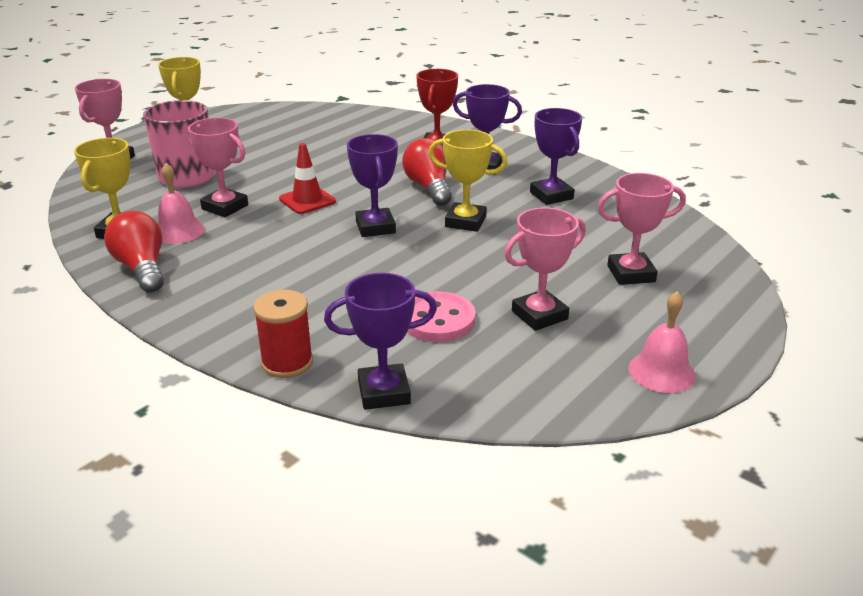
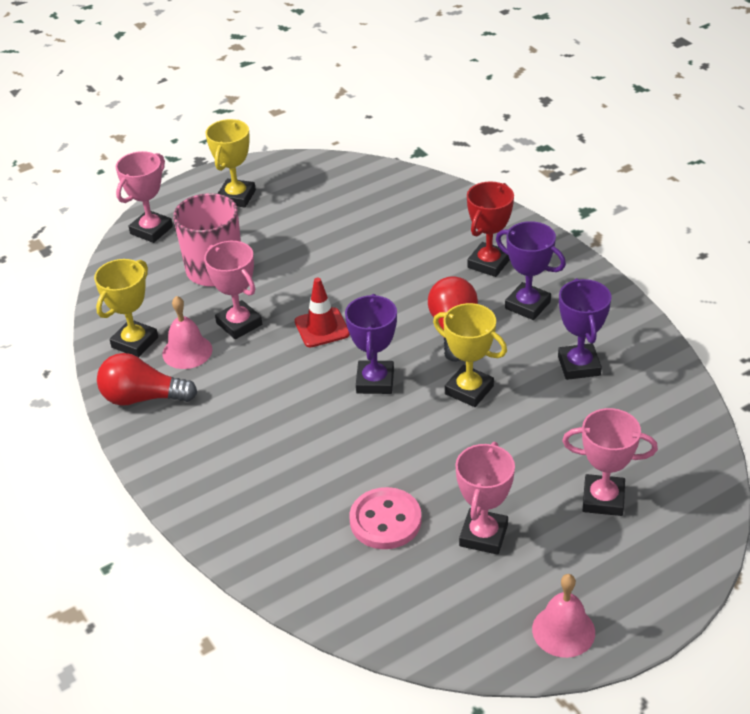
camera: 20 degrees right, 10 degrees up
red light bulb [104,211,164,293] -> red light bulb turned 75 degrees counterclockwise [97,353,197,406]
red spool [253,290,313,378] -> none
purple trophy [324,273,437,410] -> none
pink trophy [504,207,586,331] -> pink trophy turned 60 degrees counterclockwise [455,442,515,555]

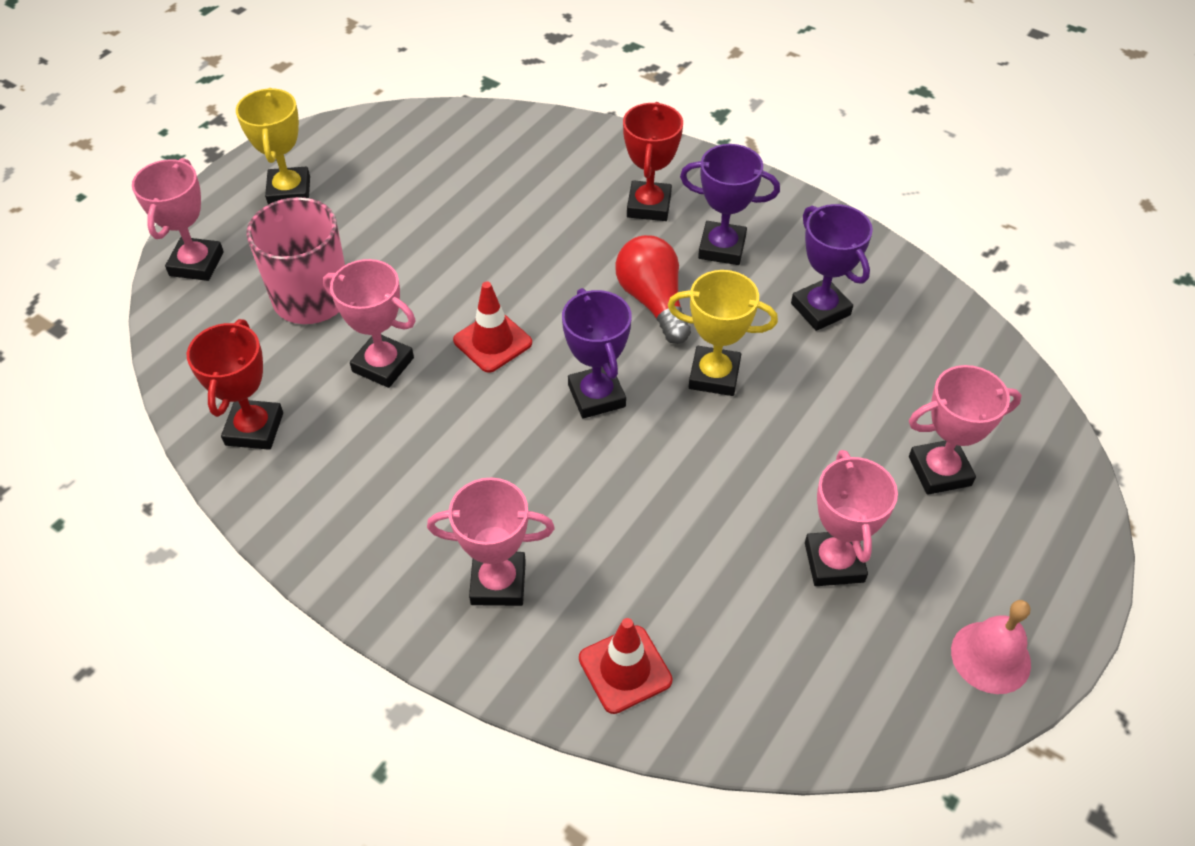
camera: 25 degrees left, 10 degrees up
yellow trophy [94,259,158,357] -> red trophy [187,319,283,450]
red light bulb [97,353,197,406] -> none
pink bell [162,296,212,369] -> none
pink button [349,487,422,549] -> none
none -> pink trophy [427,478,555,606]
none -> red traffic cone [579,618,673,714]

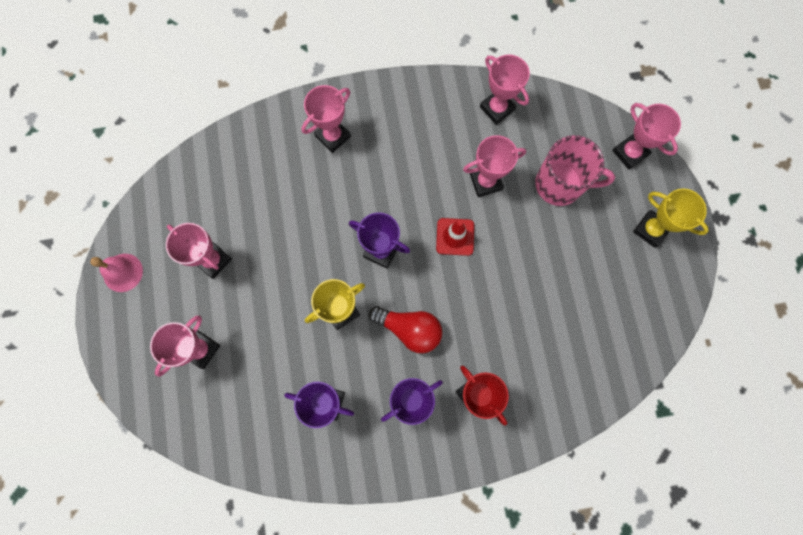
camera: 135 degrees right, 25 degrees up
red trophy [187,319,283,450] -> pink trophy [480,55,530,125]
red traffic cone [579,618,673,714] -> none

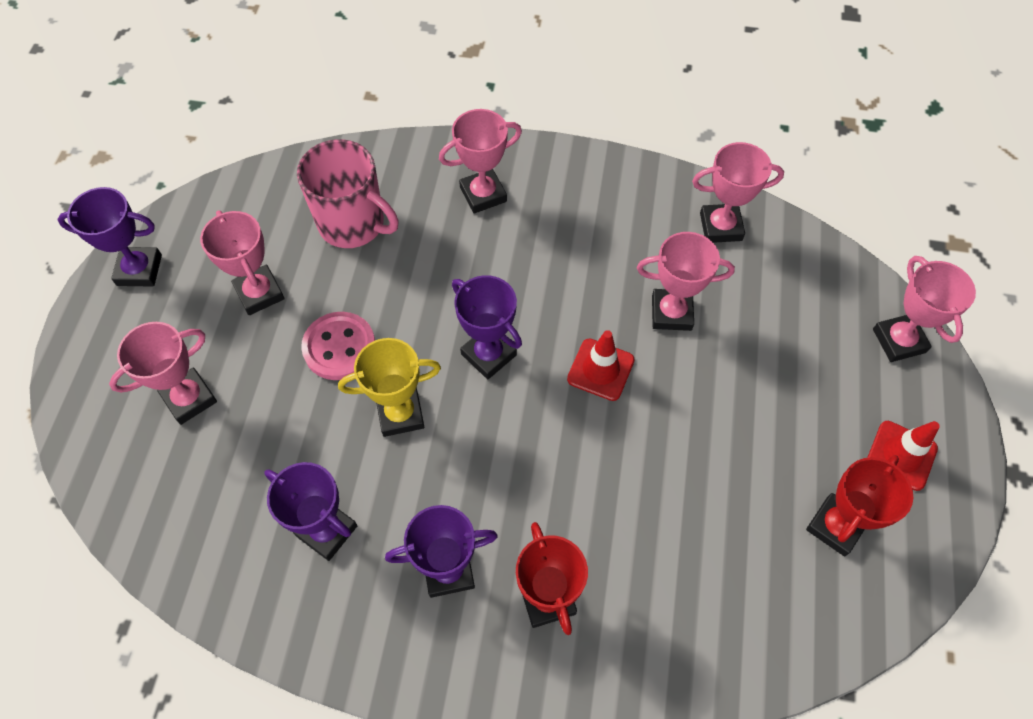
camera: 20 degrees right, 15 degrees down
pink bell [90,254,143,292] -> purple trophy [57,187,162,287]
red light bulb [369,306,442,353] -> none
pink trophy [480,55,530,125] -> pink trophy turned 75 degrees counterclockwise [692,142,784,243]
pink mug [535,135,615,206] -> pink mug moved to [297,139,398,248]
yellow trophy [633,189,709,248] -> red traffic cone [867,421,940,491]
none -> pink button [301,312,375,380]
none -> red trophy [806,455,913,557]

